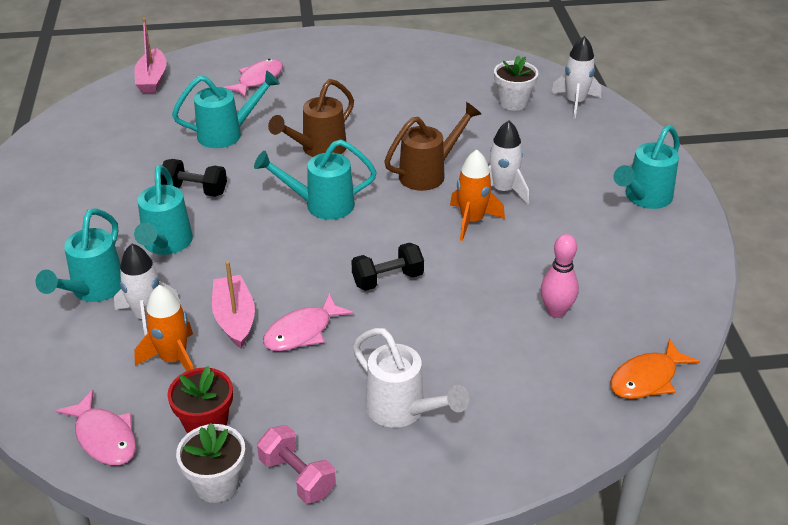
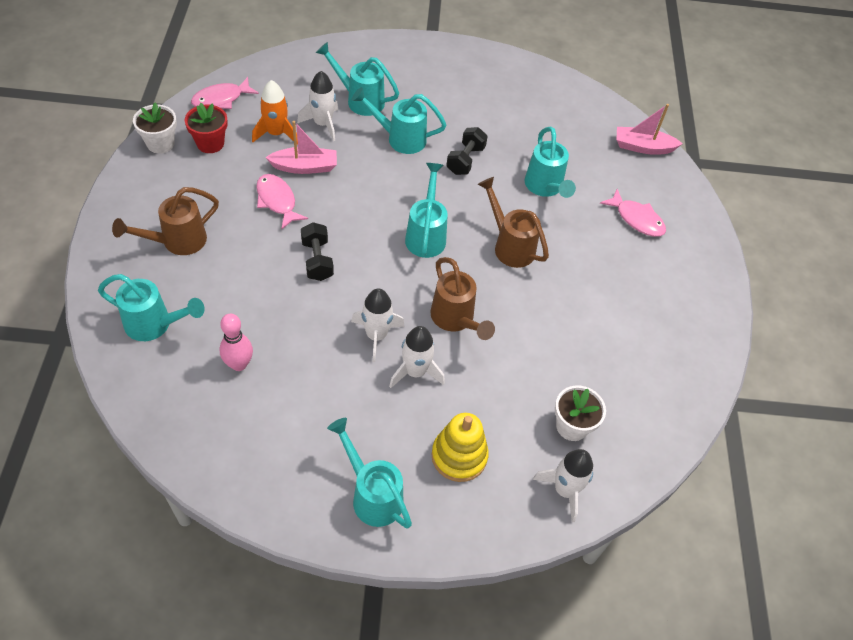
camera: 95 degrees right, 15 degrees up
pink dumbbell [257,425,336,503] -> none
white watering can [353,328,469,428] -> brown watering can [112,187,219,255]
orange rocket [450,150,505,241] -> white rocket [351,288,405,362]
orange fish [610,338,700,399] -> none
none -> turquoise watering can [98,274,205,341]
none -> yellow stacking toy [431,413,489,482]

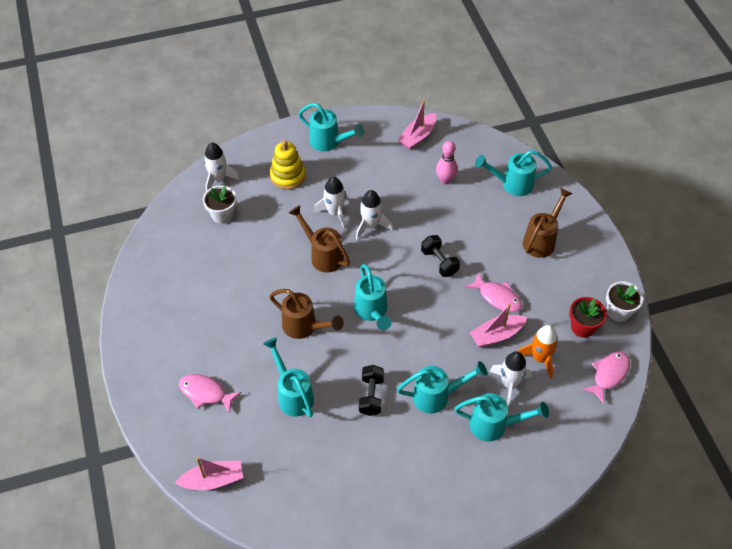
camera: 165 degrees right, 0 degrees up
none -> pink boat [398,100,436,150]

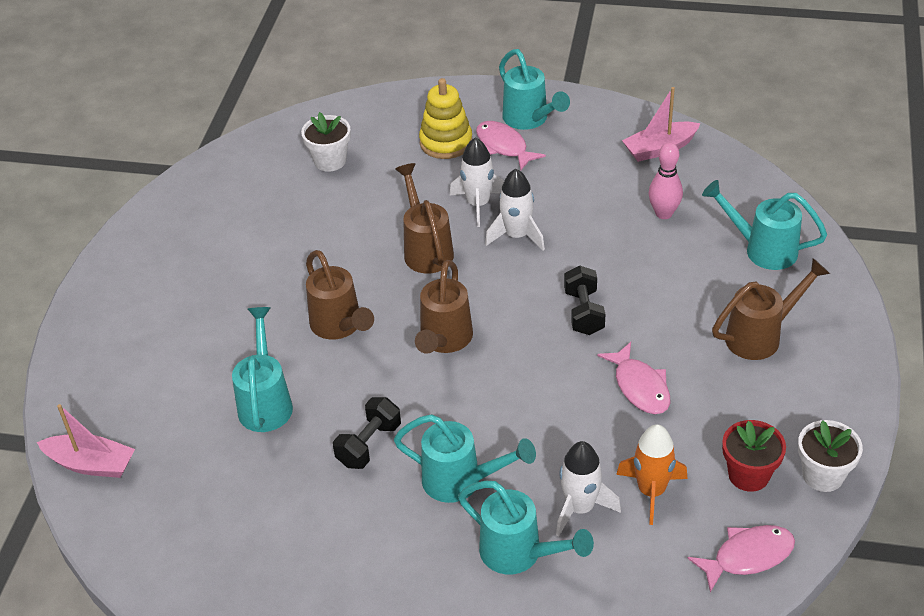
camera: 30 degrees right, 10 degrees down
pink fish [179,374,241,414] -> pink fish moved to [476,121,546,171]
white rocket [204,143,240,191] -> none
turquoise watering can [354,264,392,330] -> brown watering can [415,260,473,354]
pink boat [469,303,527,347] -> none

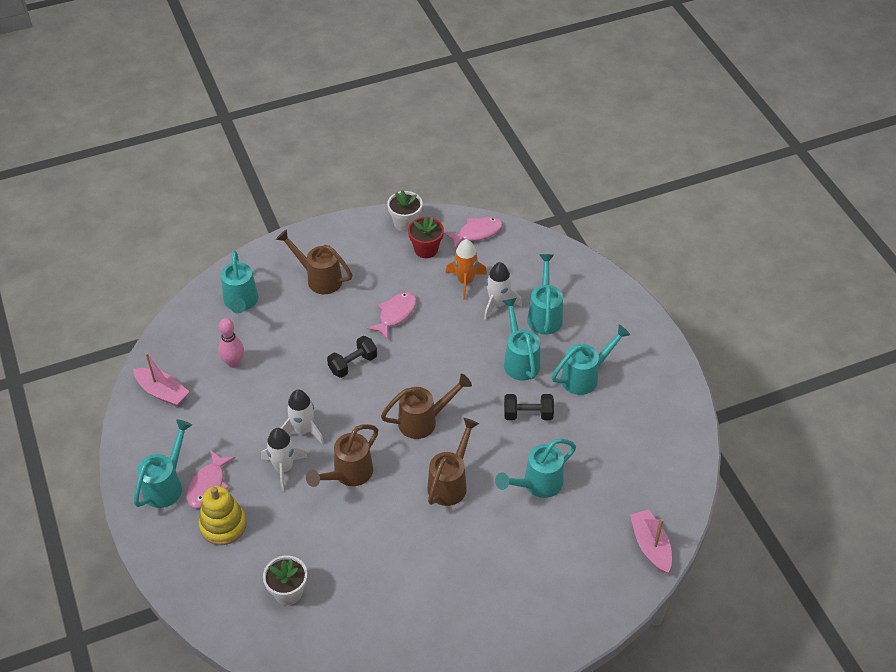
camera: 125 degrees left, 5 degrees up
pink fish [687,525,795,592] -> pink fish turned 120 degrees clockwise [444,217,503,249]
none -> turquoise watering can [551,324,630,395]

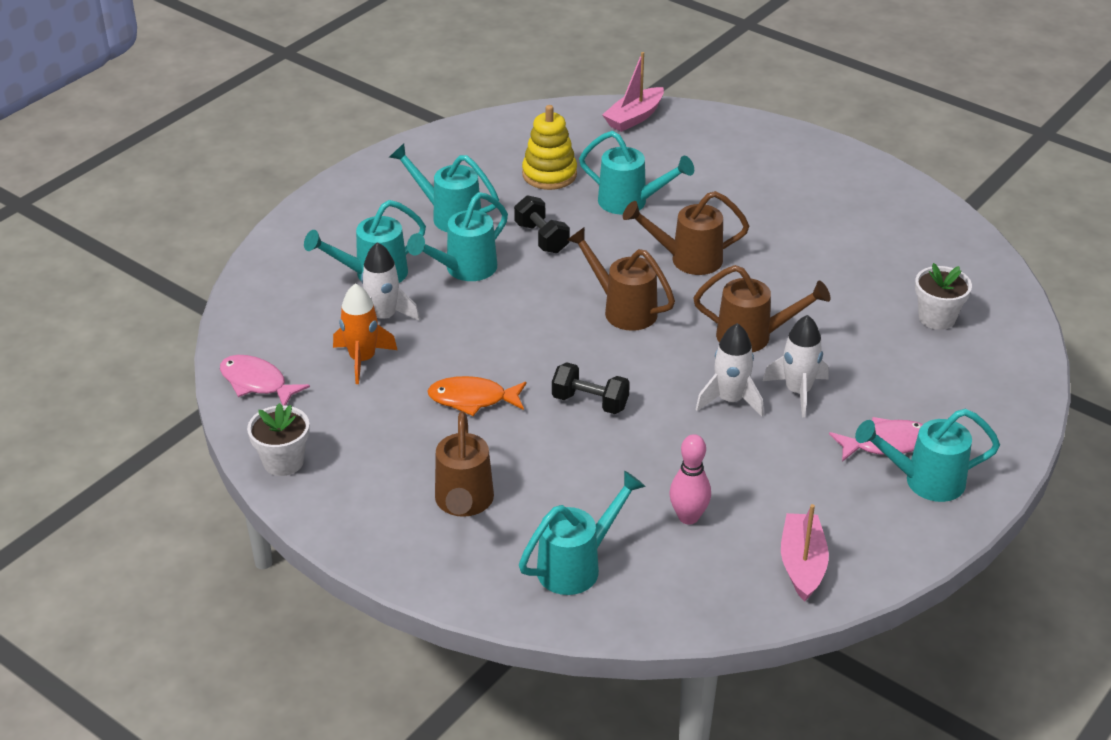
camera: 120 degrees left, 10 degrees down
yellow stacking toy [199,486,246,545] -> yellow stacking toy moved to [522,105,577,190]
pink fish [367,292,417,340] -> orange fish [427,376,526,416]
red flower pot [408,217,444,258] -> none

